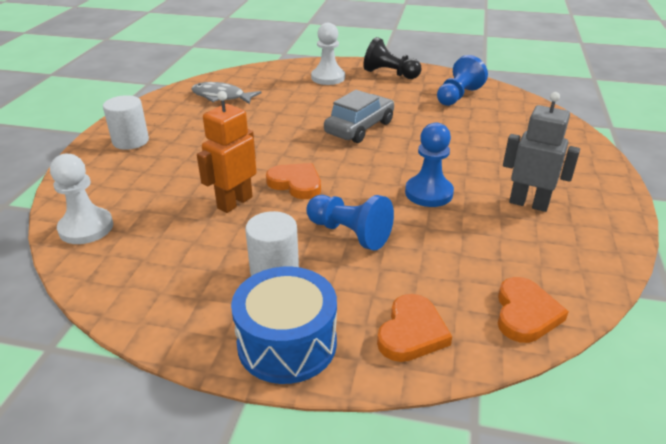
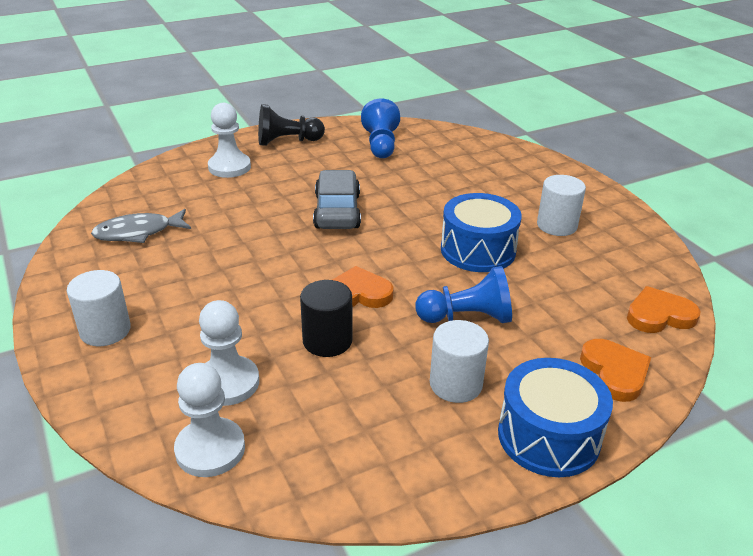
camera: 40 degrees left, 0 degrees up
orange robot [197,91,257,213] -> black cylinder [300,280,353,357]
blue pawn [405,123,454,207] -> blue drum [441,193,522,272]
orange heart [498,277,569,343] -> orange heart turned 75 degrees counterclockwise [627,286,700,333]
grey robot [503,92,580,212] -> white cylinder [537,175,586,236]
none -> white pawn [199,300,259,406]

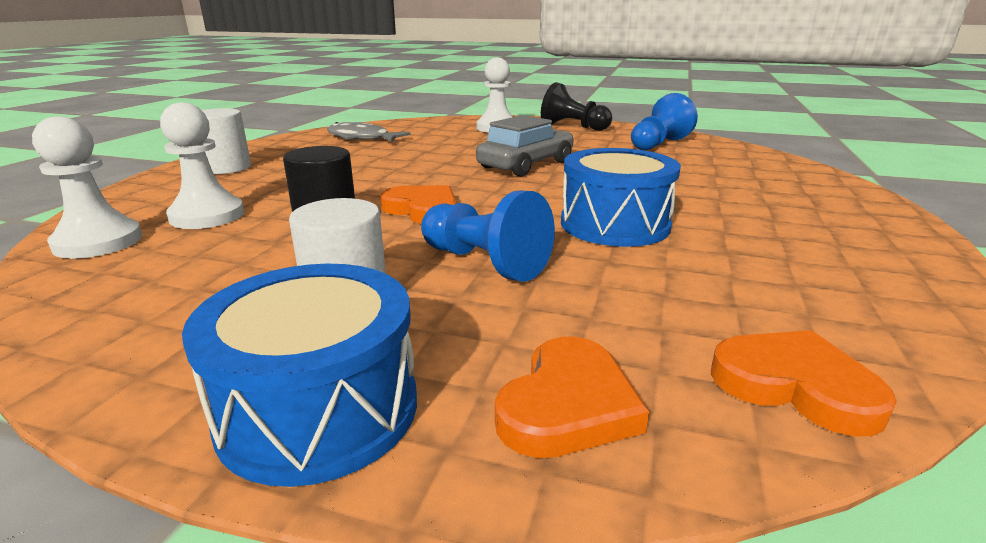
camera: 45 degrees right, 10 degrees down
white cylinder [537,175,586,236] -> none

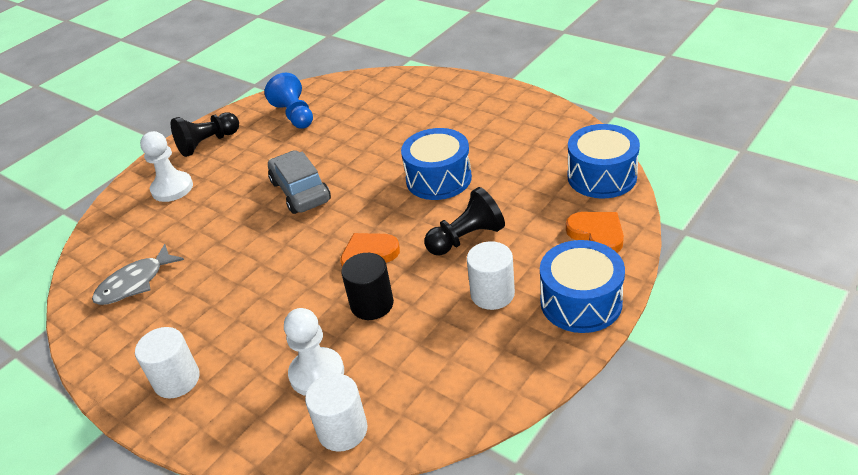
camera: 65 degrees left, 15 degrees up
white pawn [32,117,142,259] -> white cylinder [305,373,368,452]
blue pawn [421,191,555,282] -> black pawn [424,187,505,255]
orange heart [711,330,897,437] -> blue drum [568,124,640,198]

